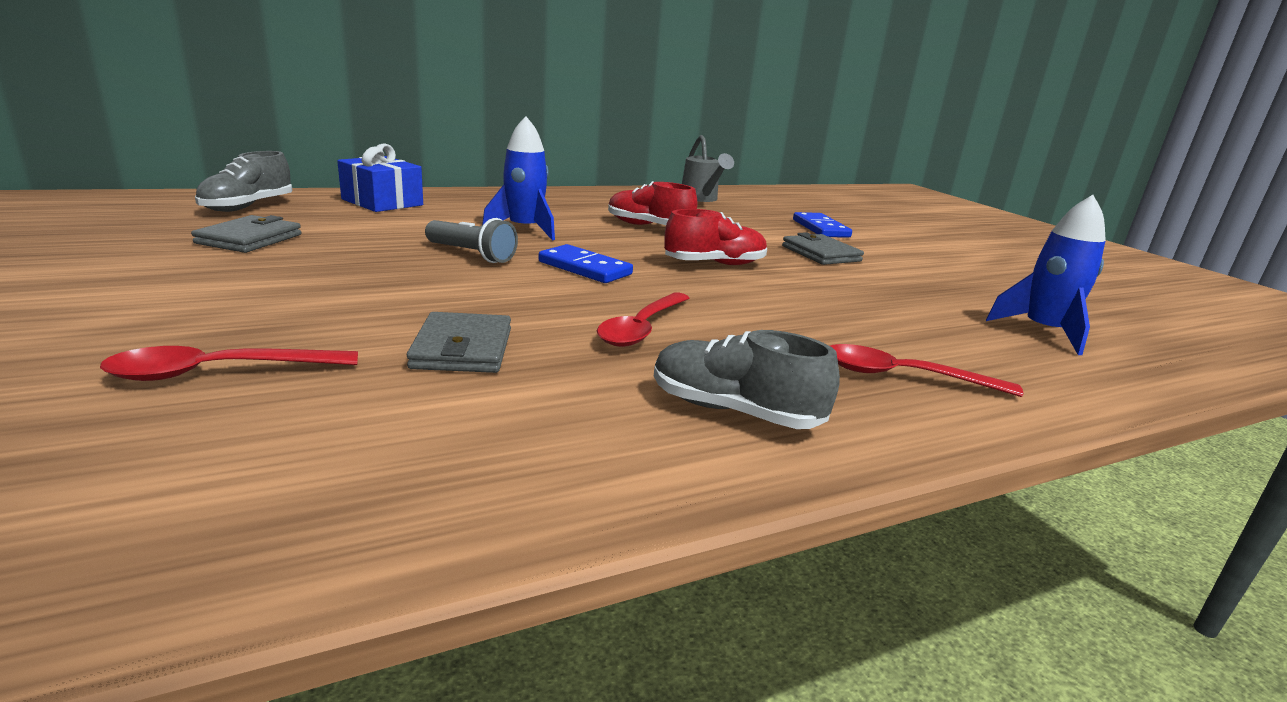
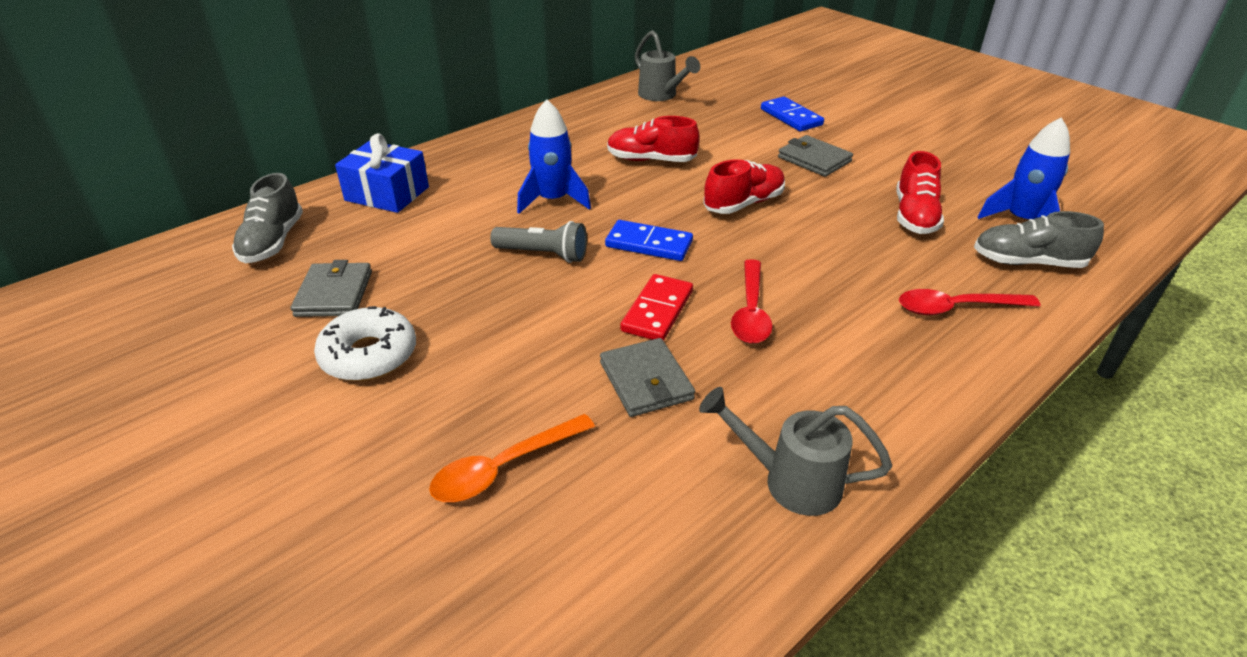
camera: 15 degrees left, 15 degrees up
red spoon [100,346,358,381] -> orange spoon [429,414,595,502]
grey shoe [654,330,840,429] -> grey shoe moved to [974,211,1104,268]
none -> white donut [314,306,416,381]
none -> red domino [620,274,693,341]
none -> grey watering can [699,387,892,516]
none -> red shoe [896,151,944,234]

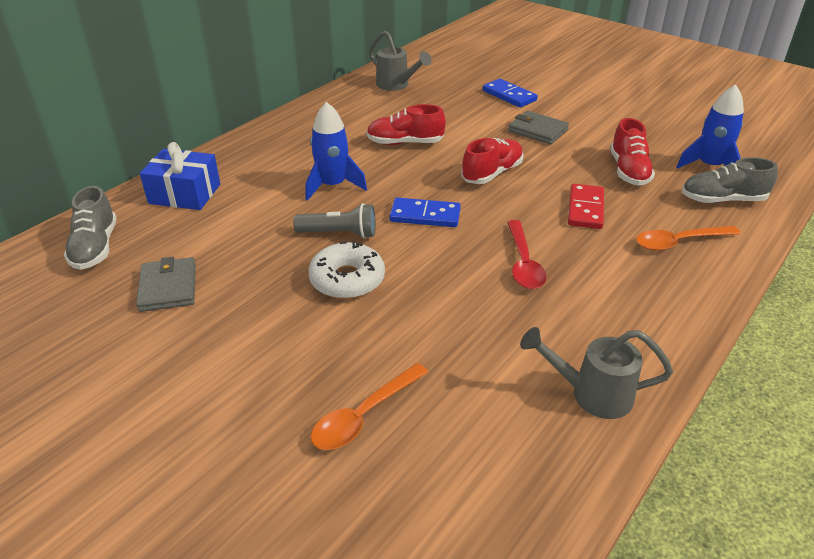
camera: 10 degrees left, 0 degrees up
white donut [314,306,416,381] -> white donut moved to [308,241,385,299]
grey wallet [600,338,695,417] -> none
red domino [620,274,693,341] -> red domino moved to [568,184,604,229]
red spoon [899,289,1040,315] -> orange spoon [636,226,741,251]

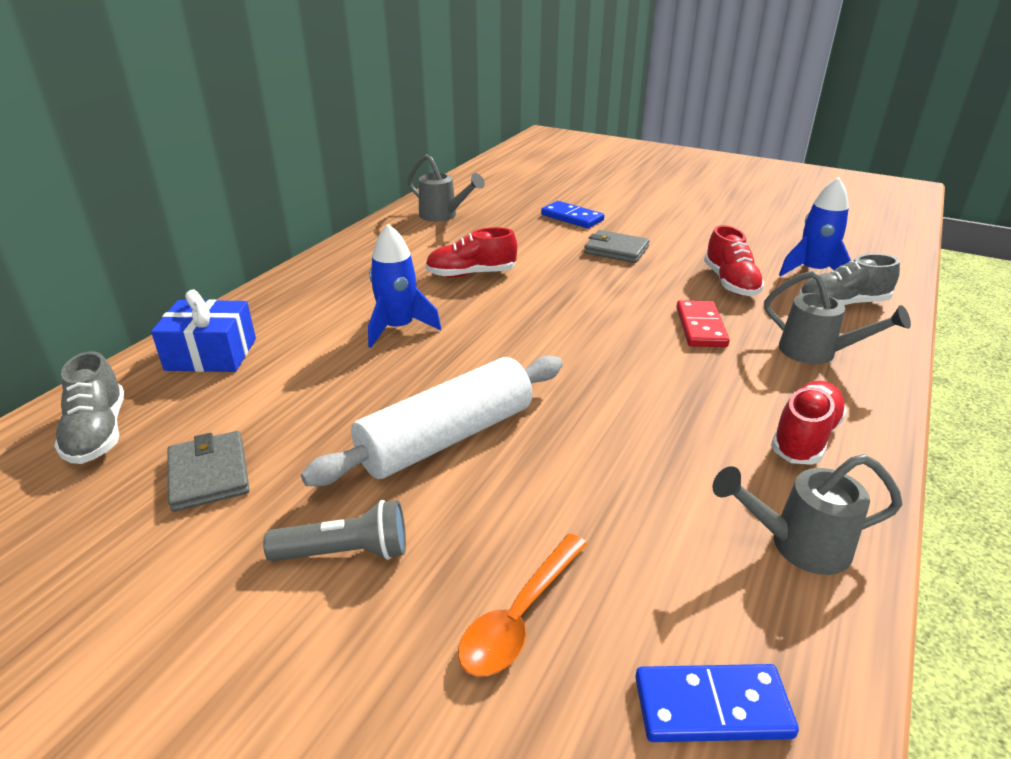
camera: 10 degrees left, 5 degrees down
grey flashlight [293,203,376,239] -> grey flashlight moved to [263,500,406,561]
white donut [308,241,385,299] -> white rolling pin [301,356,563,486]
blue domino [389,197,461,227] -> blue domino moved to [635,664,799,742]
red shoe [461,138,524,184] -> red shoe moved to [771,381,847,465]
red spoon [507,220,546,289] -> none
orange spoon [636,226,741,251] -> grey watering can [764,271,911,364]

